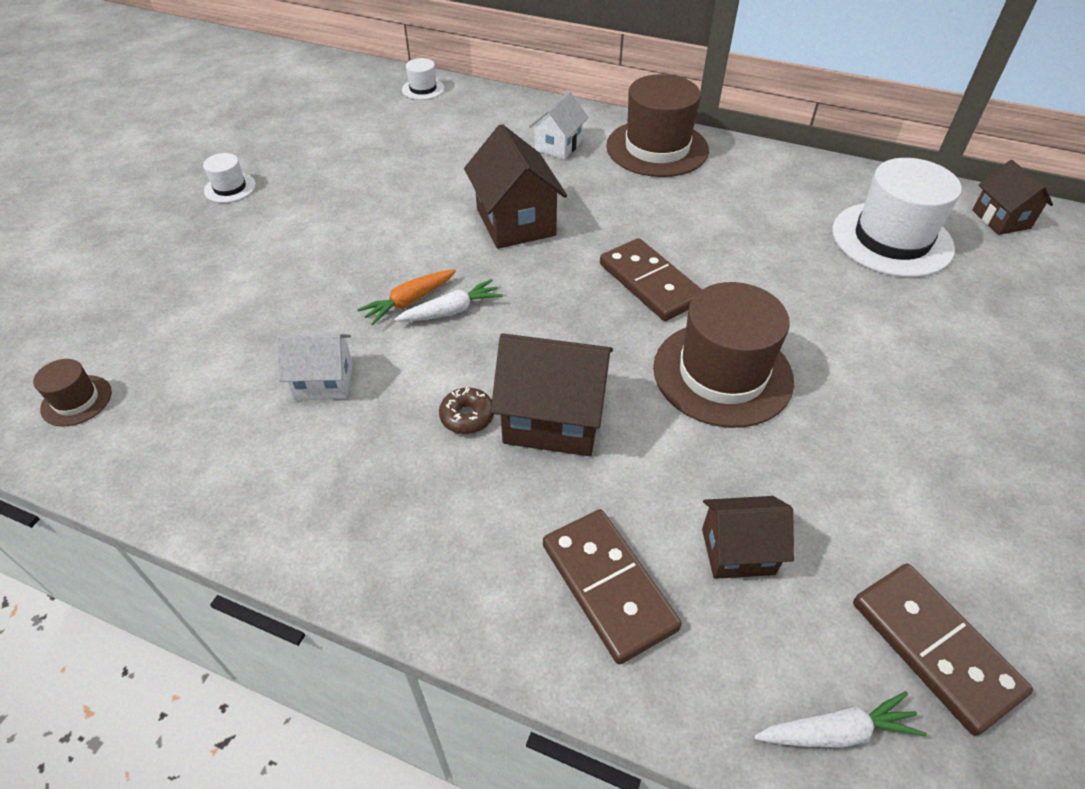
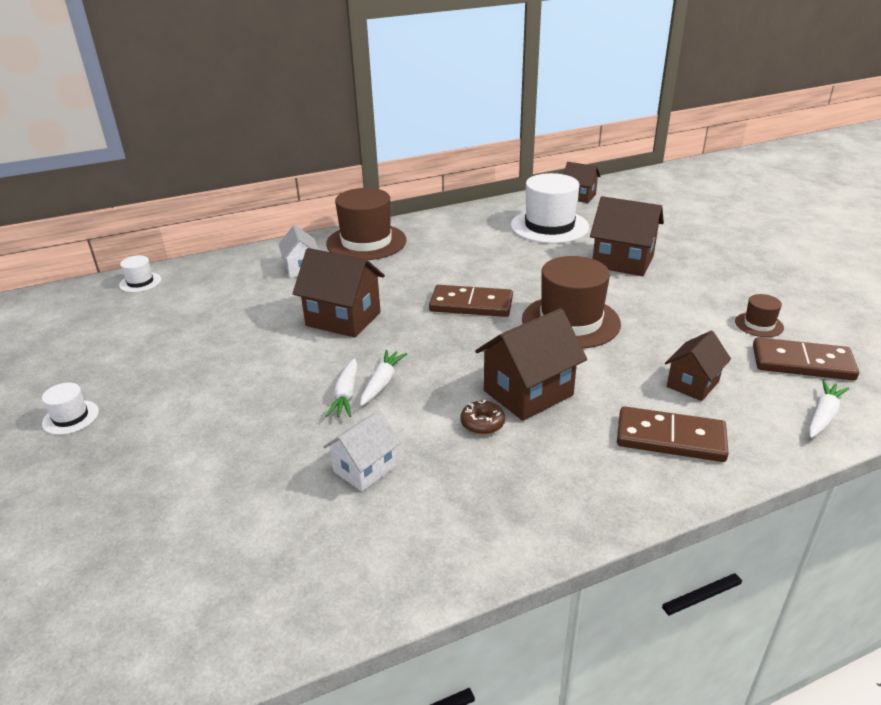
camera: 45 degrees left, 15 degrees down
brown hat [33,359,112,426] -> brown hat moved to [735,294,784,337]
orange carrot [357,269,456,325] -> white carrot [326,358,357,417]
none -> brown house [590,196,664,276]

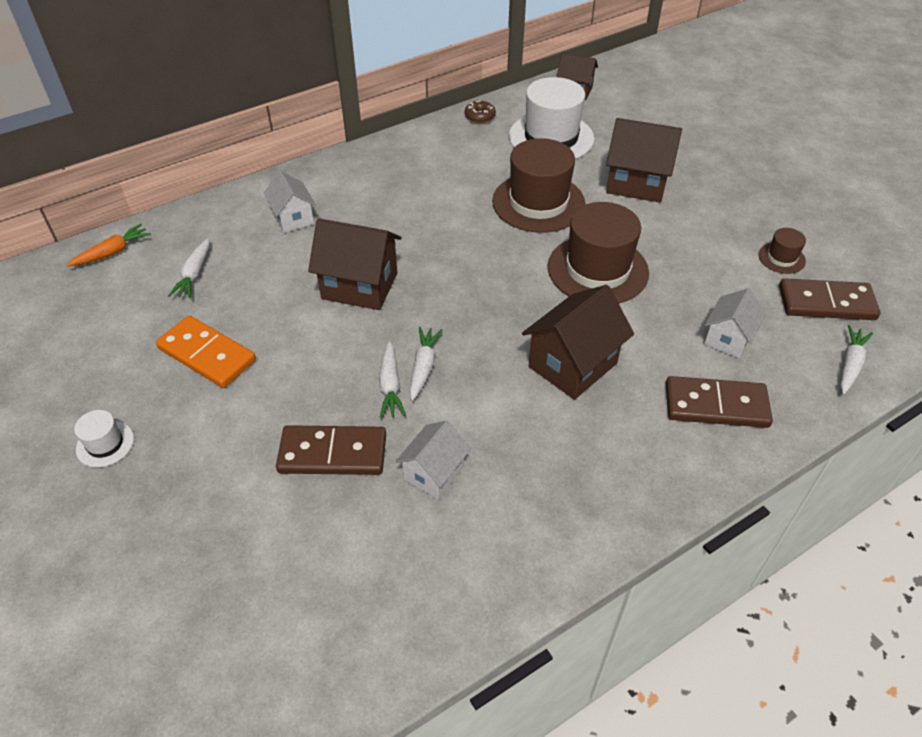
camera: 10 degrees left, 15 degrees up
white hat [119,255,161,292] -> orange carrot [67,224,151,267]
brown hat [326,188,407,260] -> brown hat moved to [492,138,585,233]
brown domino [429,285,513,317] -> brown domino moved to [276,425,386,475]
brown donut [460,400,505,435] -> brown donut moved to [465,100,496,123]
brown house [665,331,731,401] -> white house [704,288,766,358]
none -> orange domino [156,315,256,388]
none -> white carrot [168,238,209,298]

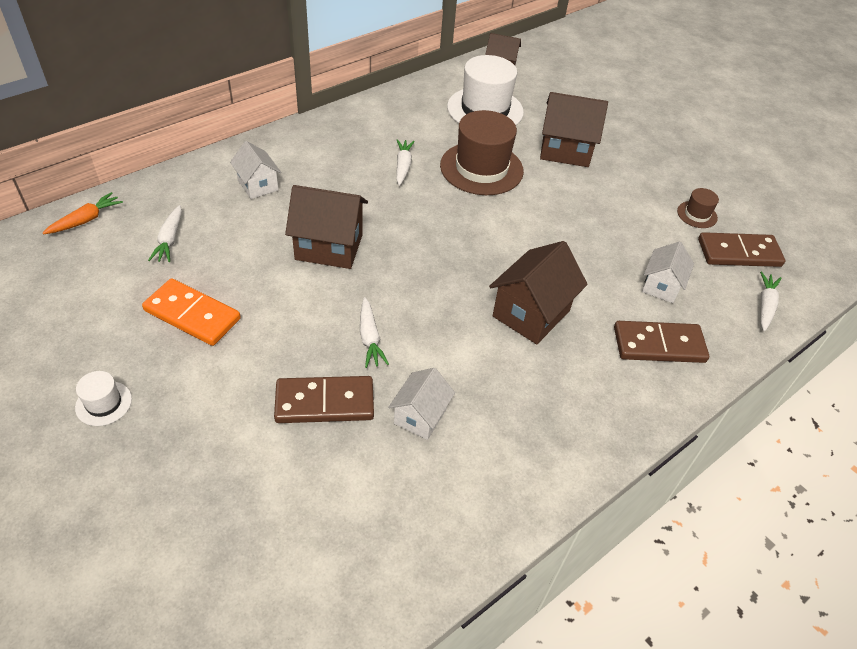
camera: 10 degrees left, 0 degrees up
white carrot [409,327,442,401] -> white carrot moved to [396,139,415,186]
brown donut [465,100,496,123] -> none
brown hat [548,202,649,303] -> none

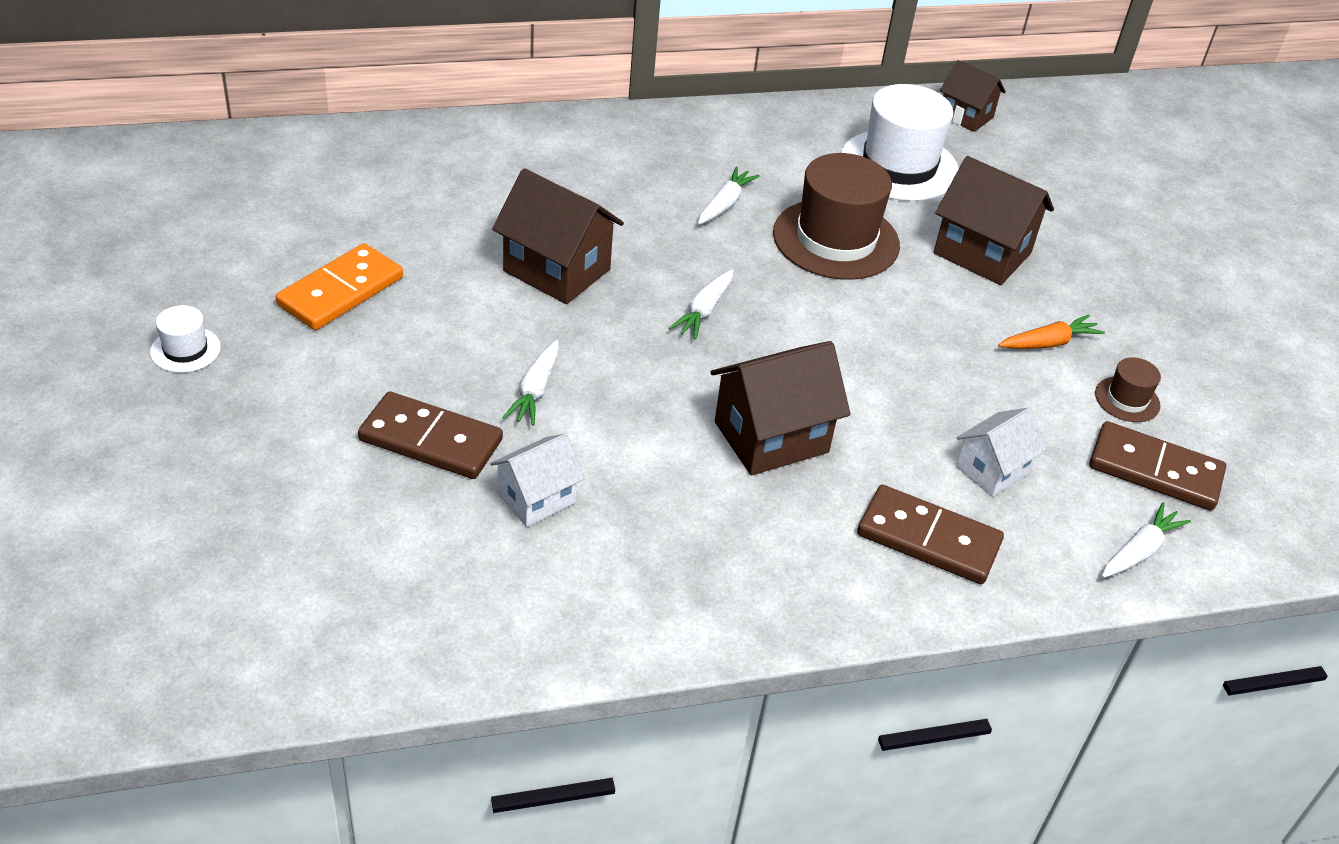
camera: 25 degrees right, 5 degrees down
orange carrot [43,192,123,234] -> orange carrot moved to [998,314,1105,349]
orange domino [142,278,241,346] -> orange domino turned 75 degrees clockwise [276,243,403,330]
white carrot [148,205,182,262] -> white carrot moved to [669,269,734,339]
white house [230,141,281,199] -> none

